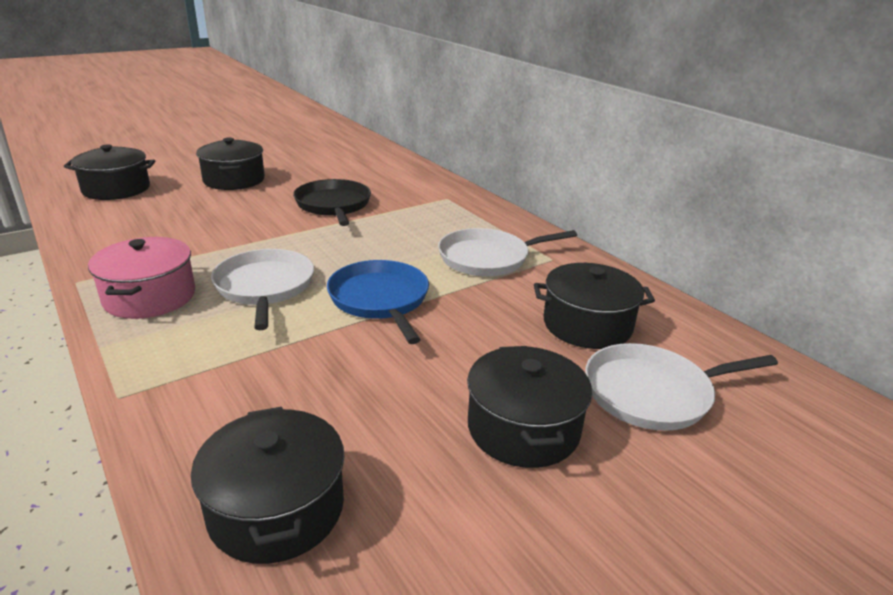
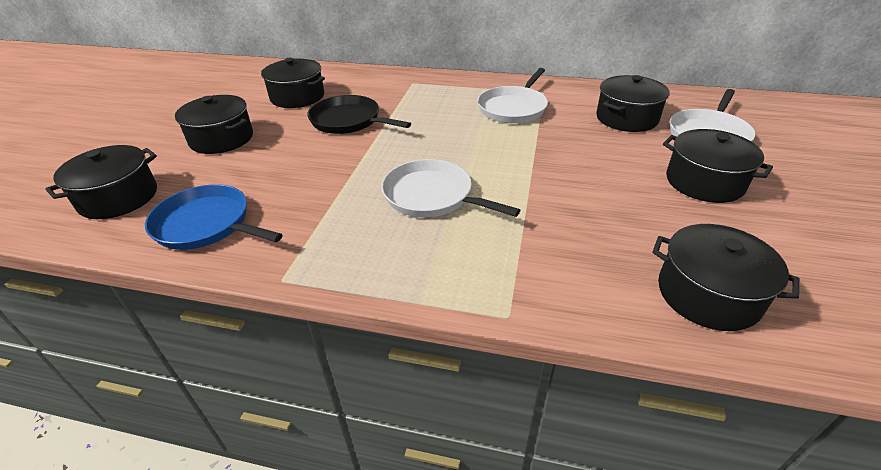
camera: 40 degrees left, 10 degrees up
pink pot [88,237,195,319] -> none
blue pan [327,260,429,344] -> blue pan moved to [145,184,283,250]
none -> black pot [261,58,325,108]

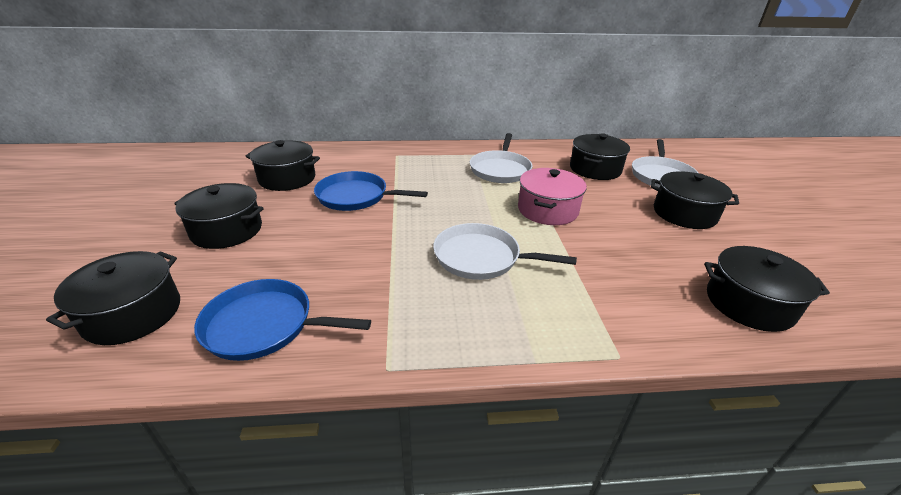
camera: 20 degrees left, 5 degrees down
black pan [307,95,411,134] -> blue pan [314,171,428,211]
none -> pink pot [518,168,587,225]

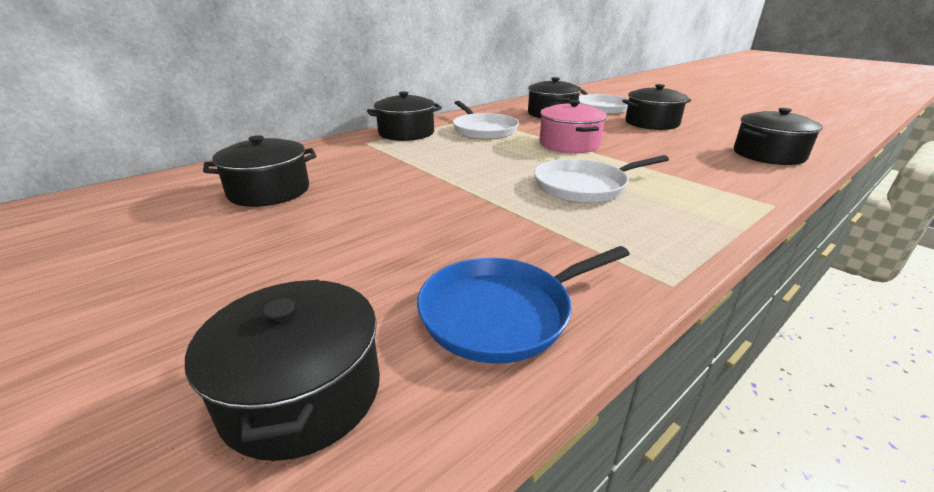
camera: 35 degrees left, 5 degrees down
black pot [174,183,264,249] -> black pot moved to [367,91,442,141]
blue pan [314,171,428,211] -> none

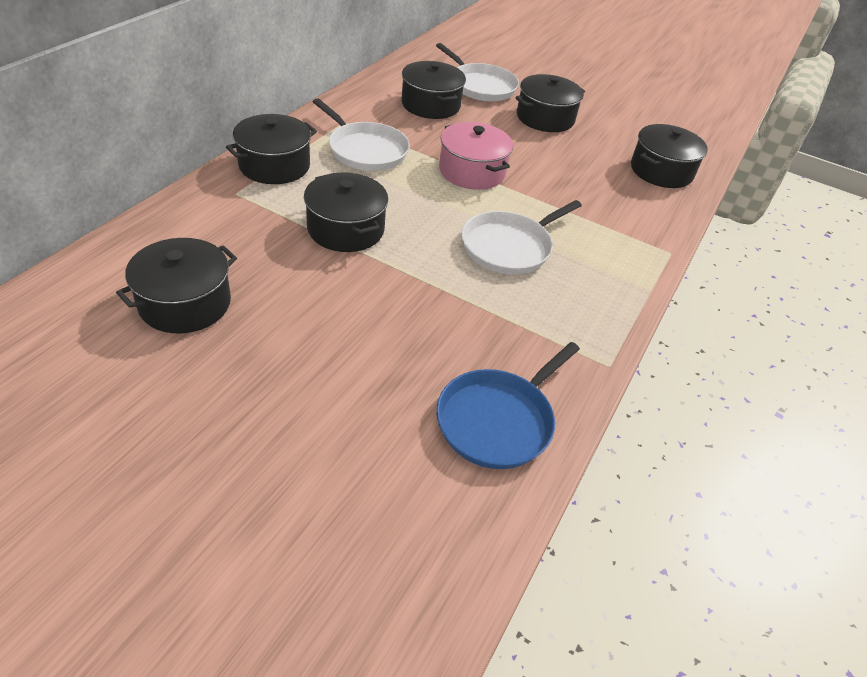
camera: 25 degrees left, 15 degrees up
black pot [185,279,380,461] -> black pot moved to [304,172,388,252]

